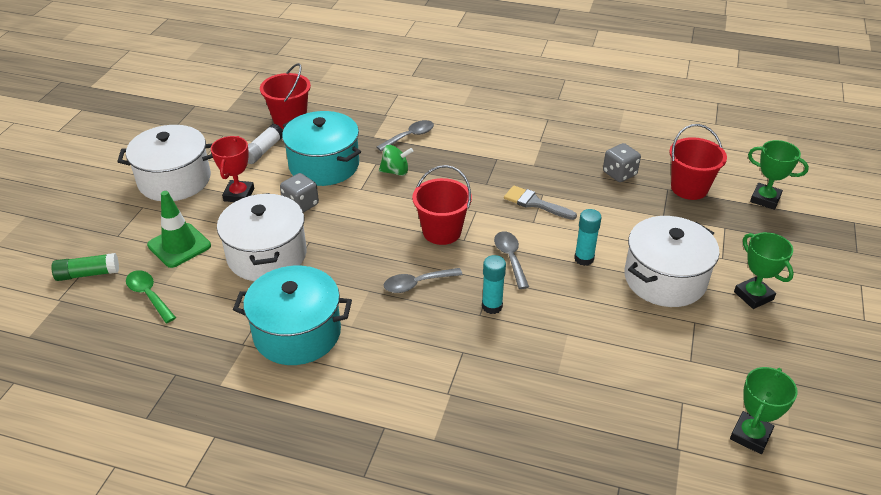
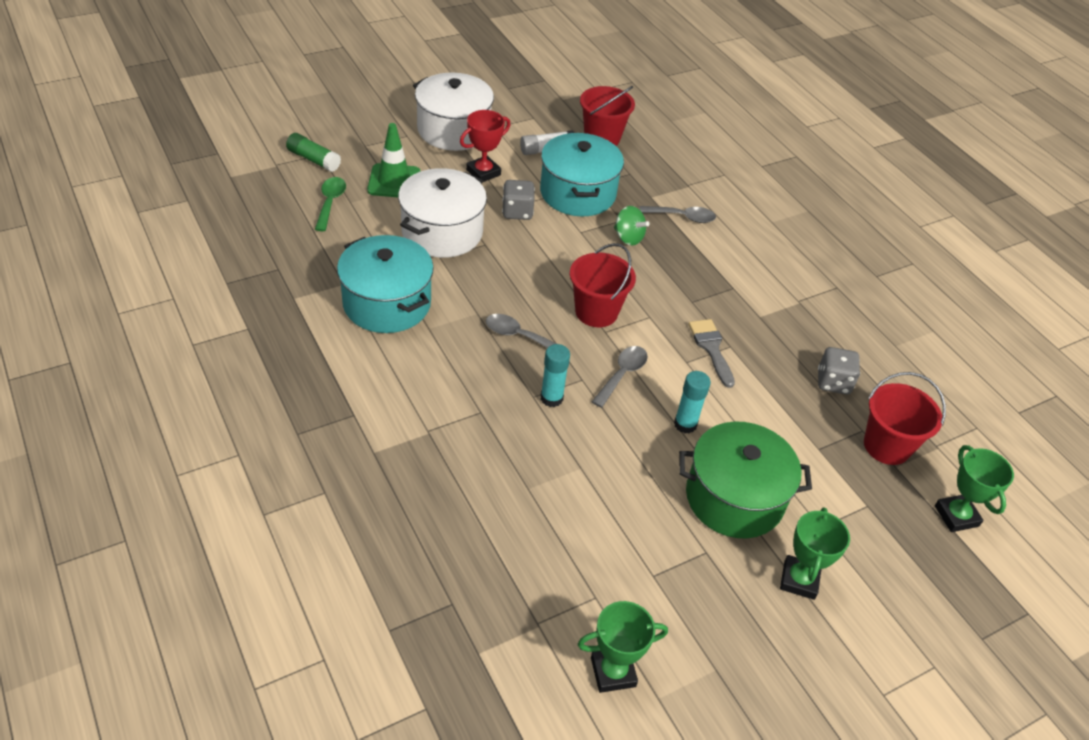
camera: 40 degrees right, 5 degrees up
white pot [624,216,719,307] -> green pot [679,422,812,538]

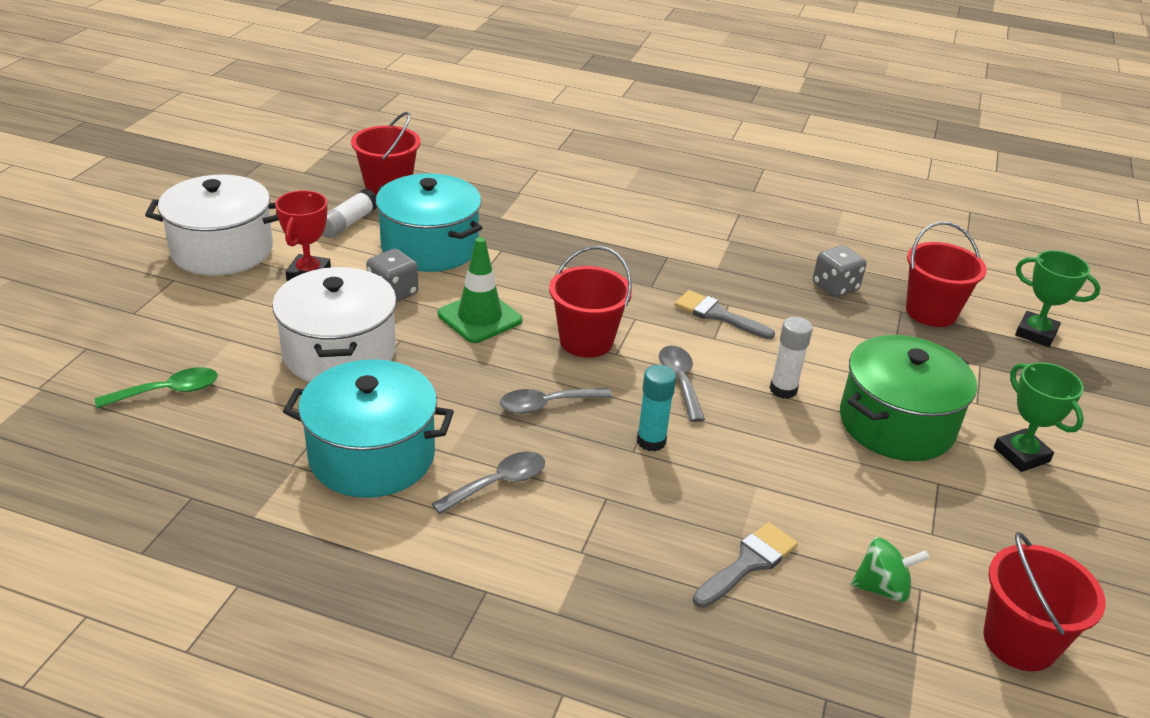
camera: 40 degrees left, 10 degrees down
green glue stick [286,133,341,172] -> none
green spoon [315,177,346,231] -> green spoon turned 105 degrees clockwise [95,367,218,408]
green traffic cone [367,123,420,197] -> green traffic cone moved to [438,237,522,343]
green trophy [578,601,668,693] -> red bucket [983,532,1106,671]
green spinning top [614,206,650,246] -> green spinning top moved to [851,537,929,602]
grey spoon [639,206,716,223] -> grey spoon moved to [431,451,545,514]
turquoise glue stick [674,371,711,434] -> white glue stick [770,317,813,399]
none -> grey brush [693,522,798,608]

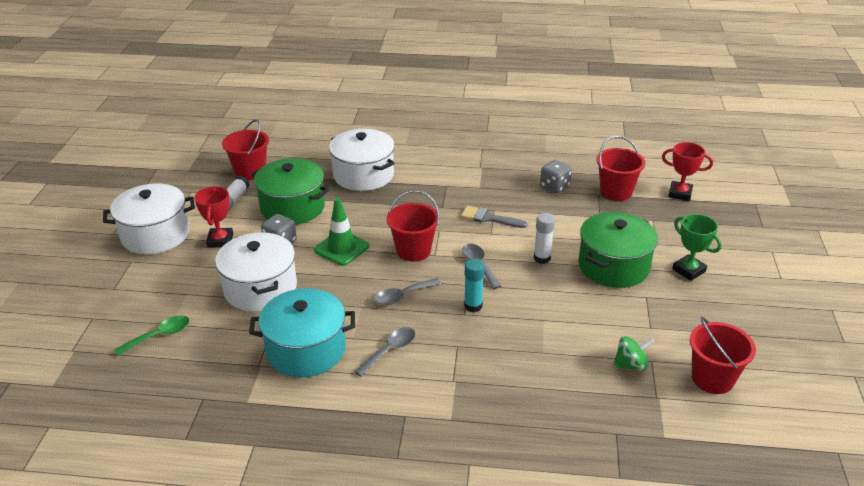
camera: 10 degrees left, 0 degrees up
turquoise pot [376,173,482,272] -> green pot [251,158,329,225]
grey brush [693,522,798,608] -> none
green trophy [1015,250,1101,347] -> red trophy [662,142,713,201]
none -> white pot [329,129,395,191]

